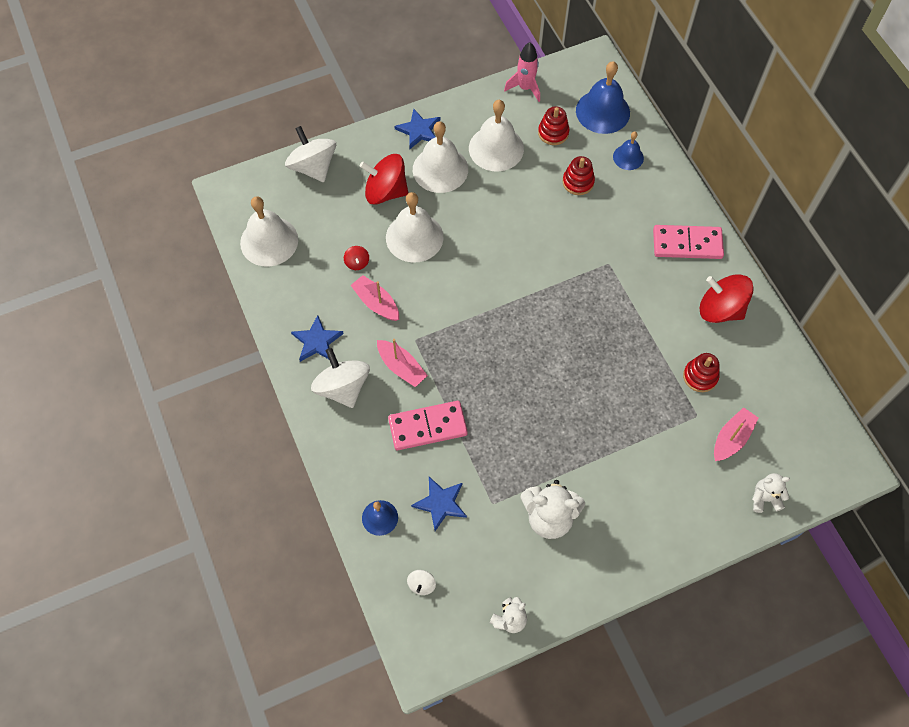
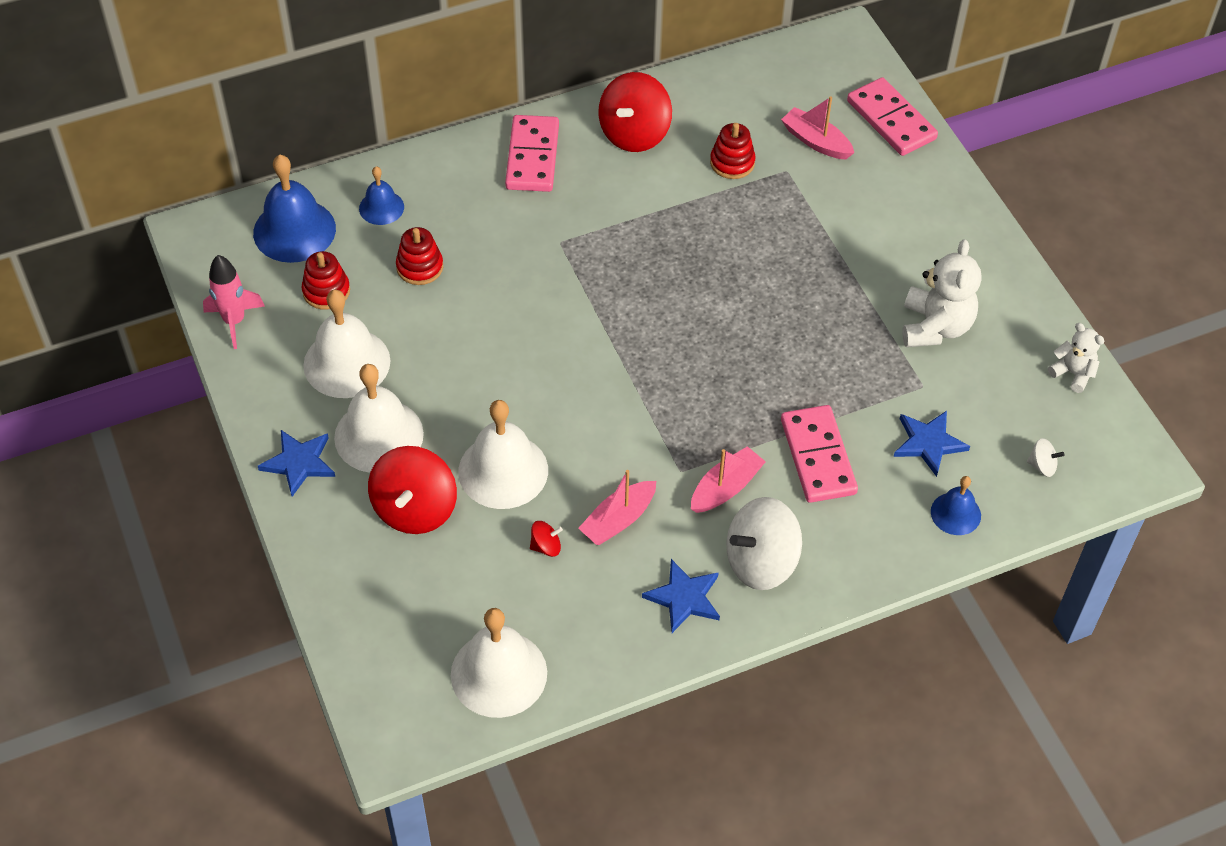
camera: 90 degrees left, 10 degrees down
white spinning top [285,126,336,182] -> none
white teddy bear [752,473,790,513] -> pink domino [847,77,938,156]

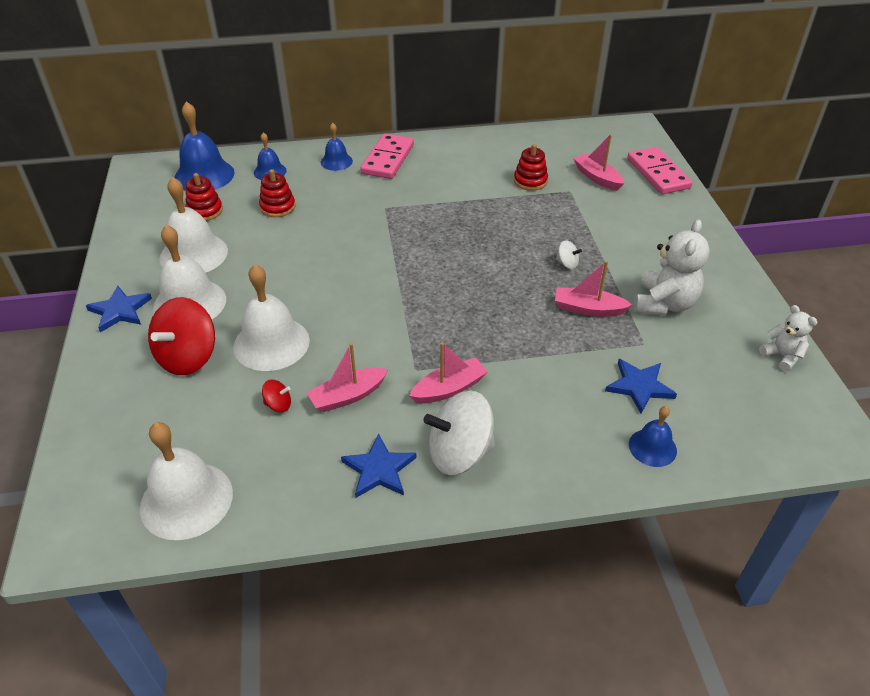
camera: 15 degrees right, 10 degrees down
pink rocket [203,255,265,349] -> none
red spinning top [598,72,672,152] -> none
pink domino [781,405,858,503] -> none
white spinning top [1027,438,1065,477] -> white spinning top moved to [556,240,582,269]
none -> blue bell [321,123,353,171]
none -> pink boat [555,261,632,317]

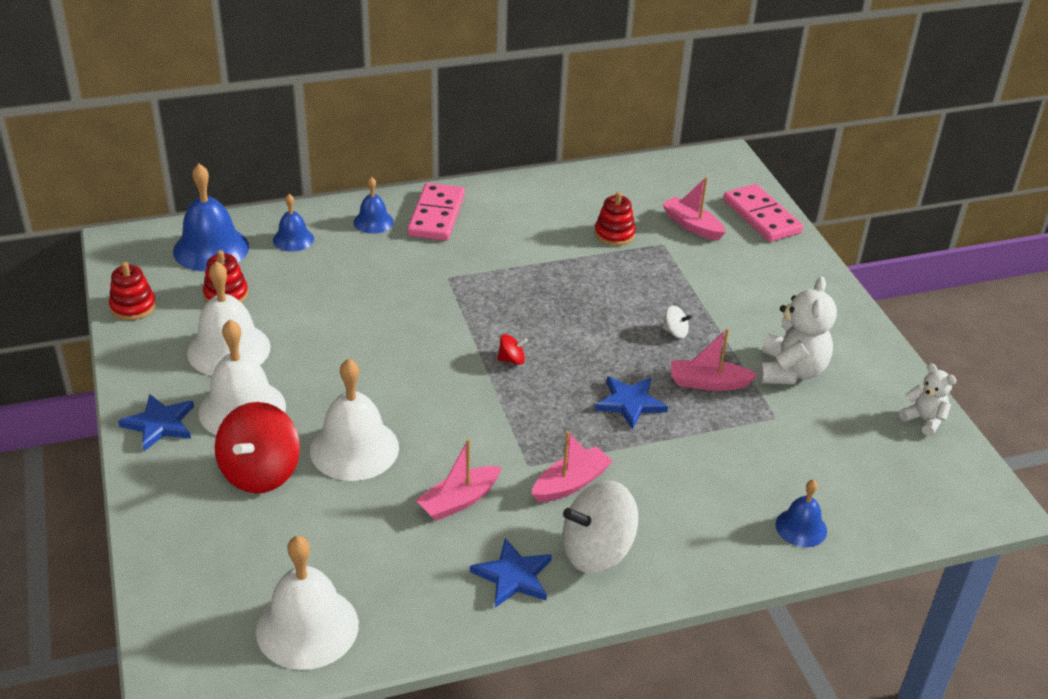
camera: 10 degrees left, 5 degrees down
red stacking toy [259,169,295,217] -> red stacking toy moved to [109,262,156,320]
red spinning top [262,380,291,412] -> red spinning top moved to [497,334,528,365]
blue star [605,359,677,414] -> blue star moved to [595,376,668,430]

